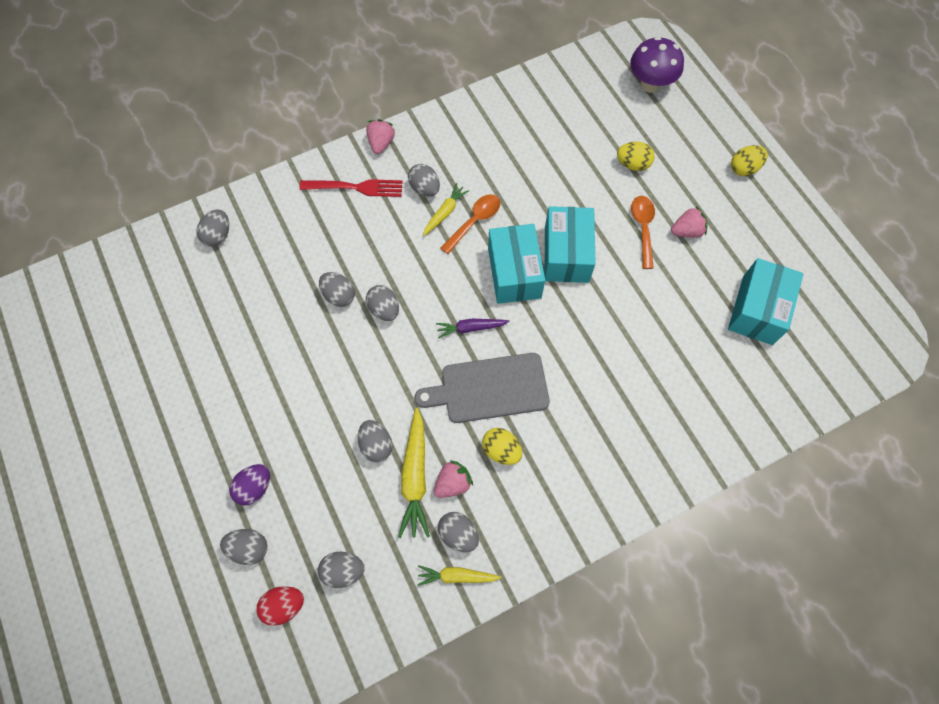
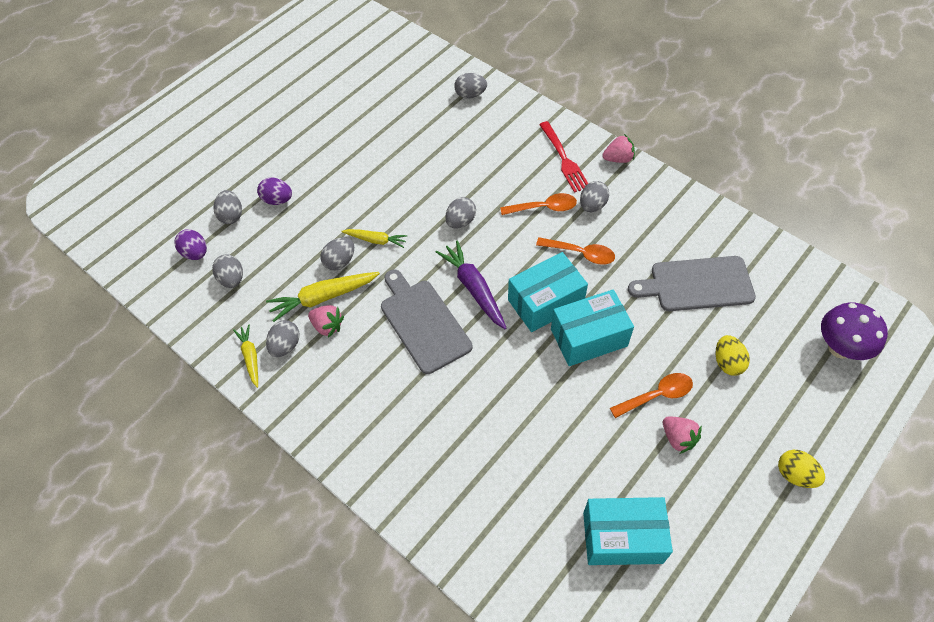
camera: 70 degrees right, 10 degrees down
red egg [257,586,304,626] -> purple egg [174,229,207,260]
grey egg [319,272,355,307] -> none
yellow carrot [423,183,469,236] -> yellow carrot moved to [341,229,407,248]
purple carrot [436,319,510,339] -> purple carrot [436,240,507,329], size x1.64
yellow egg [482,428,522,465] -> none
none -> orange spoon [500,193,577,215]
none -> grey cutting board [628,256,756,311]

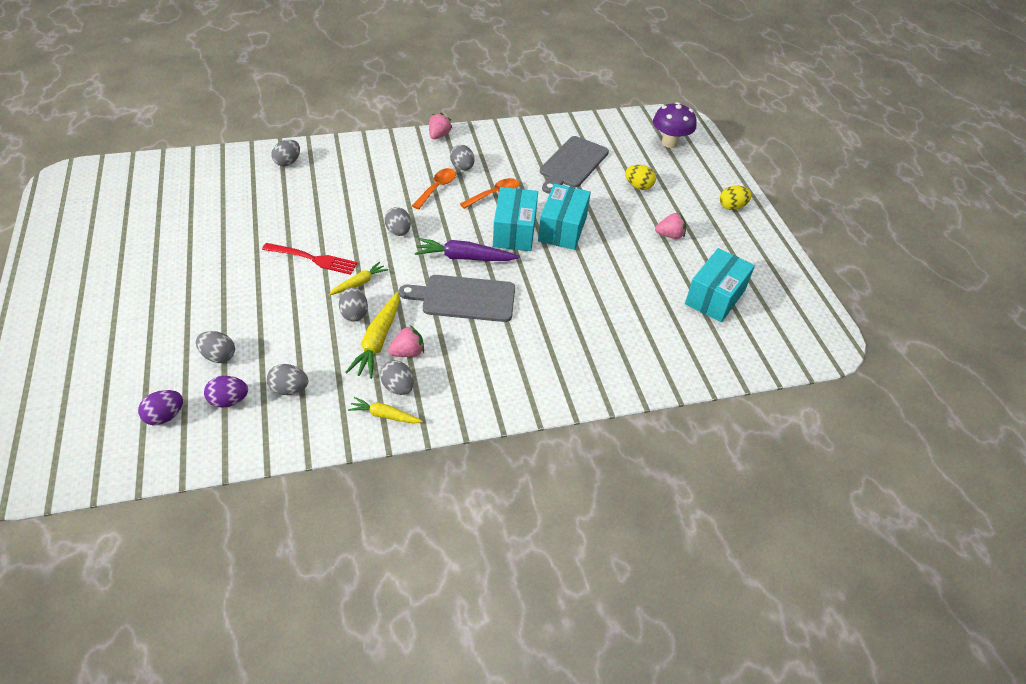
camera: 60 degrees left, 10 degrees down
purple egg [257,177,292,205] -> purple egg moved to [138,390,183,425]
red fork [539,121,589,193] -> red fork moved to [262,243,358,275]
orange spoon [610,373,693,418] -> none

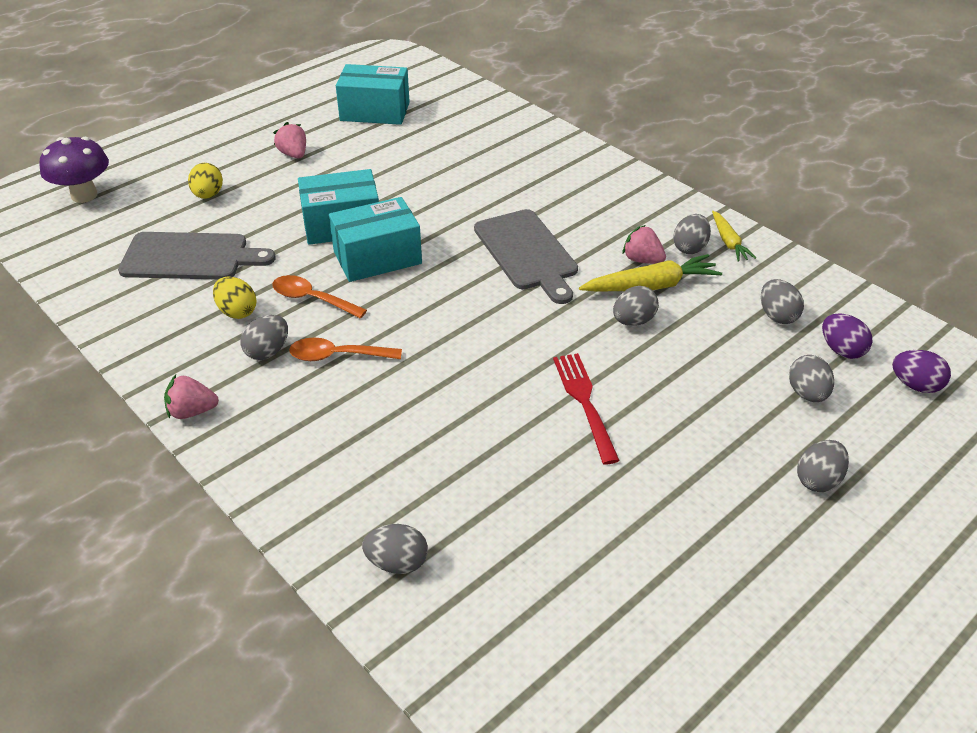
camera: 115 degrees left, 5 degrees down
yellow carrot [329,262,388,295] -> none
grey egg [385,207,411,236] -> grey egg moved to [797,440,849,492]
purple carrot [415,238,519,261] -> none
yellow egg [720,186,752,210] -> yellow egg moved to [213,277,257,319]

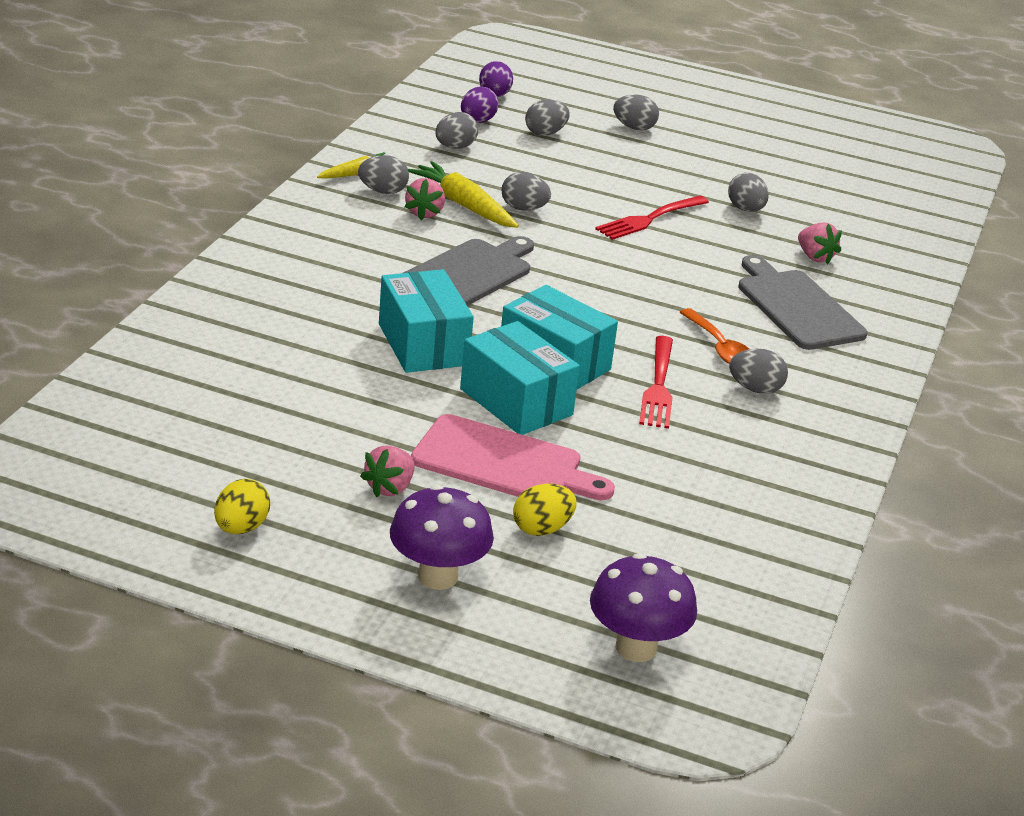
camera: 120 degrees left, 10 degrees down
grey cutting board [118,232,275,280] -> grey cutting board moved to [738,255,867,350]
pink strawberry [164,375,219,419] -> pink strawberry moved to [798,223,842,264]
yellow egg [213,277,257,319] -> yellow egg moved to [214,479,270,534]
orange spoon [272,275,367,319] -> red fork [639,336,673,429]
turquoise box [336,64,410,125] -> turquoise box moved to [379,269,474,373]
grey egg [362,524,428,574] -> grey egg moved to [728,173,769,212]
none -> purple mushroom [390,484,494,590]
none -> pink cutting board [411,414,615,500]

